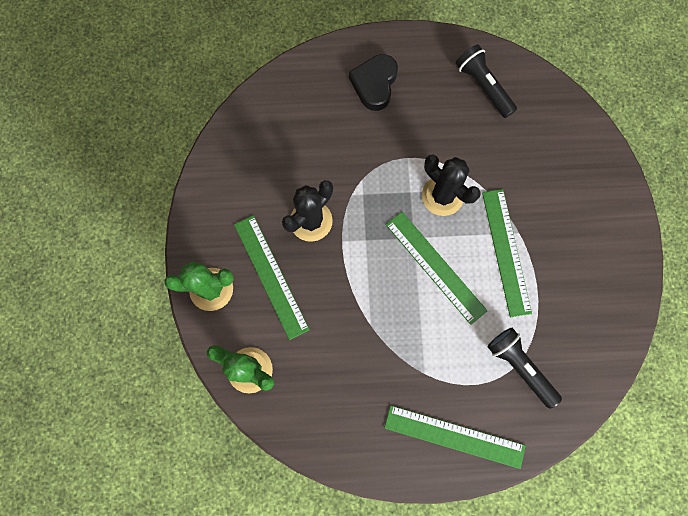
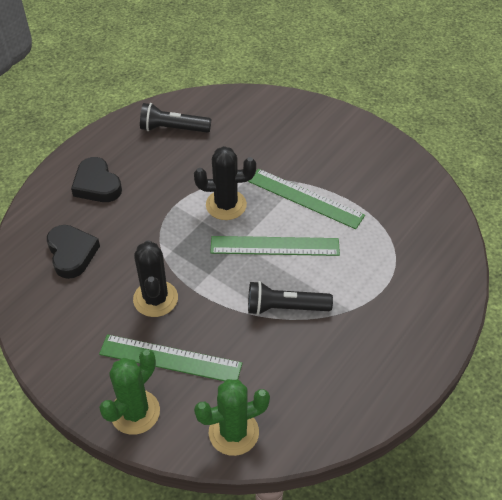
camera: 50 degrees left, 25 degrees down
green ruler [384,405,526,469] -> none
black flashlight [488,328,562,409] -> black flashlight moved to [248,281,333,315]
none -> black heart [47,225,100,279]

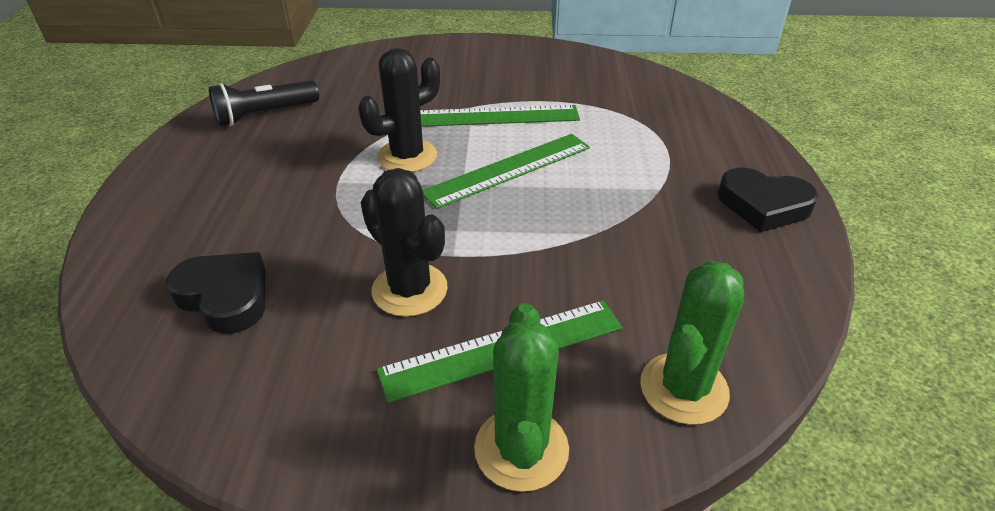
camera: 35 degrees left, 10 degrees down
black heart [71,157,122,202] -> black heart moved to [718,167,818,232]
black flashlight [248,281,333,315] -> none

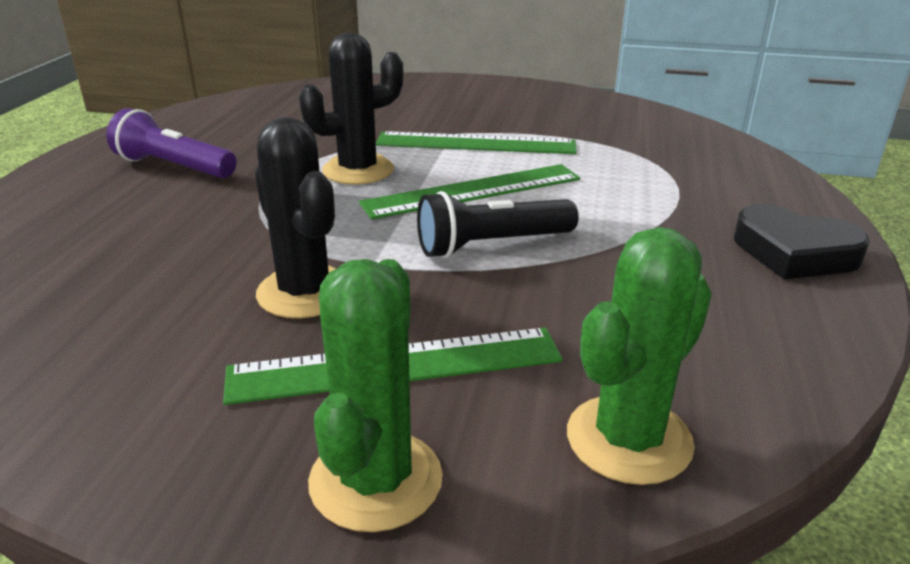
camera: 10 degrees right, 10 degrees down
black heart [166,252,265,334] -> none
black flashlight [209,80,319,126] -> black flashlight moved to [417,191,578,258]
none -> purple flashlight [107,108,236,178]

